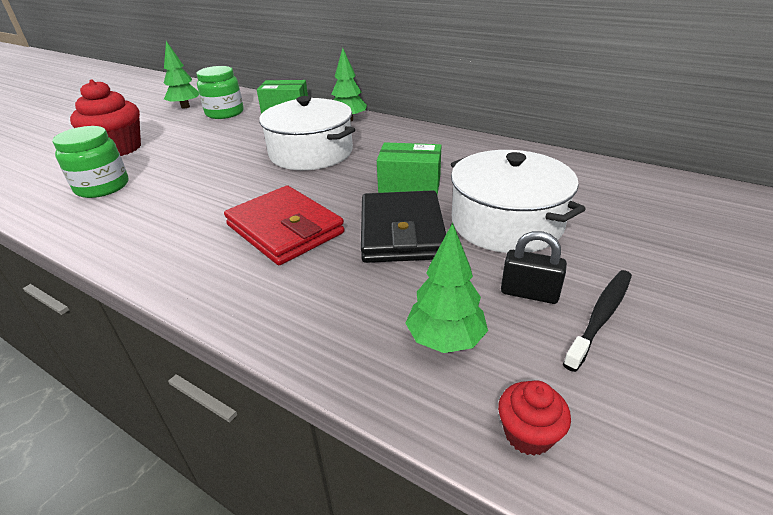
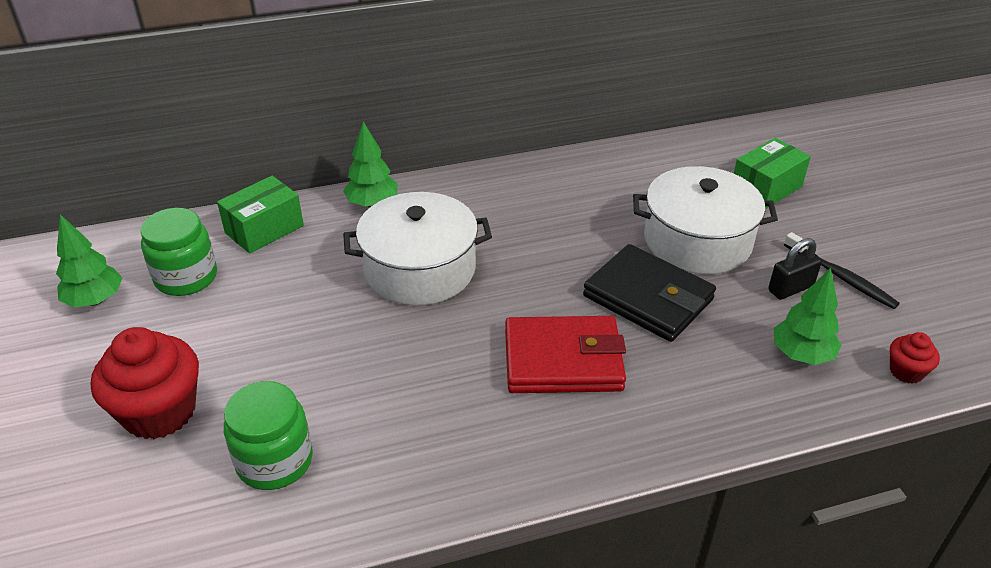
camera: 50 degrees left, 5 degrees up
green box [377,142,441,195] -> green box moved to [734,138,811,209]
black toothbrush [563,270,632,372] -> black toothbrush turned 150 degrees clockwise [784,232,900,309]

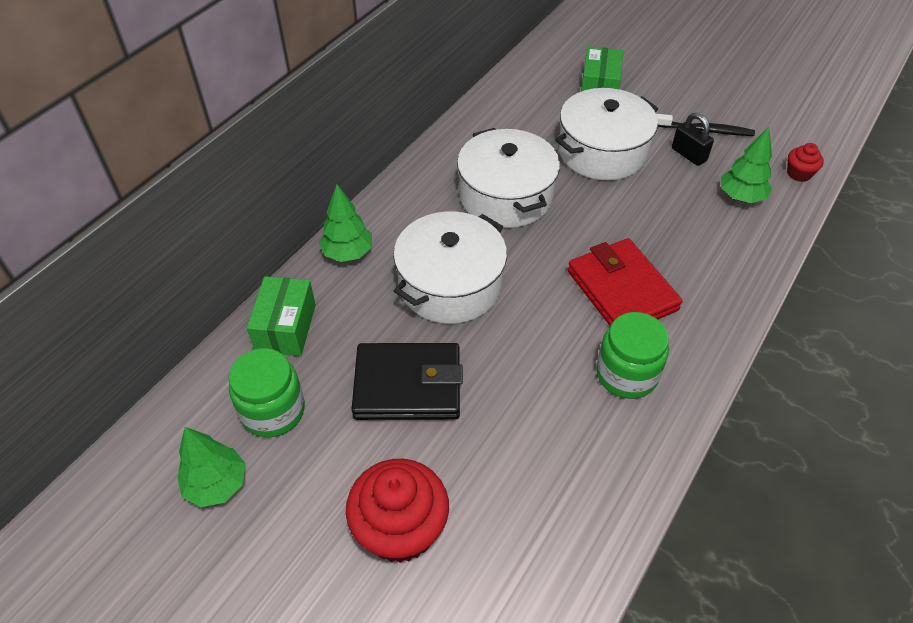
camera: 40 degrees left, 10 degrees up
green jar [224,381,313,490] -> green jar moved to [596,312,669,399]
red wallet [505,316,626,393] -> red wallet turned 75 degrees counterclockwise [568,238,683,326]
black wallet [583,244,716,342] -> black wallet moved to [351,343,463,420]
black padlock [768,238,822,300] -> black padlock turned 60 degrees counterclockwise [672,113,714,166]
none -> white pot [457,128,560,228]

